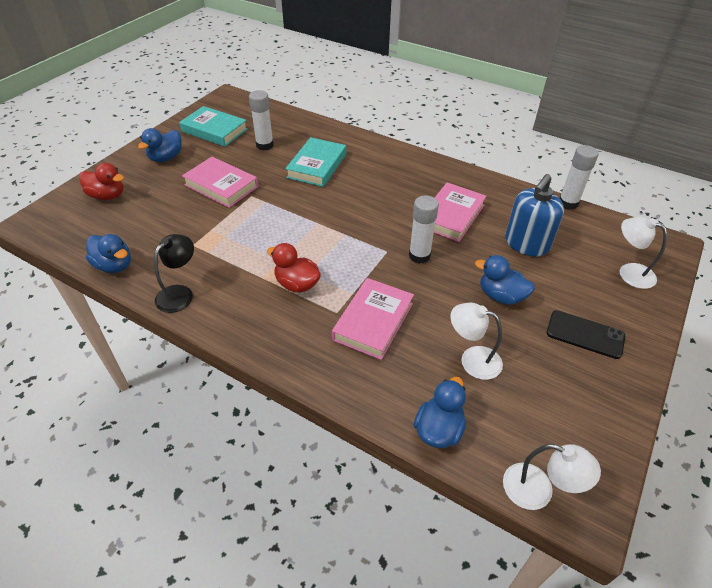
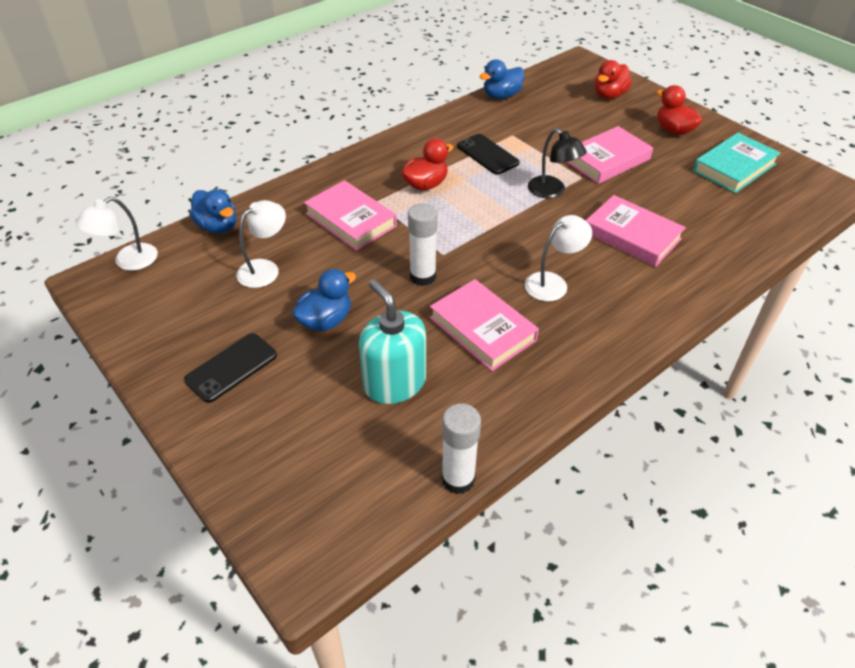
camera: 110 degrees right, 0 degrees up
blue duck [138,128,182,162] -> red duck [657,85,702,135]
black lamp [154,234,194,313] -> black lamp moved to [528,128,587,198]
white glue stick [249,90,274,151] -> none
turquoise book [285,137,346,187] -> pink book [586,195,686,267]
blue soap dispenser [505,174,564,256] -> turquoise soap dispenser [359,279,426,404]
white lamp [620,217,667,289] -> white lamp moved to [525,215,592,301]
none -> black phone [457,134,520,175]

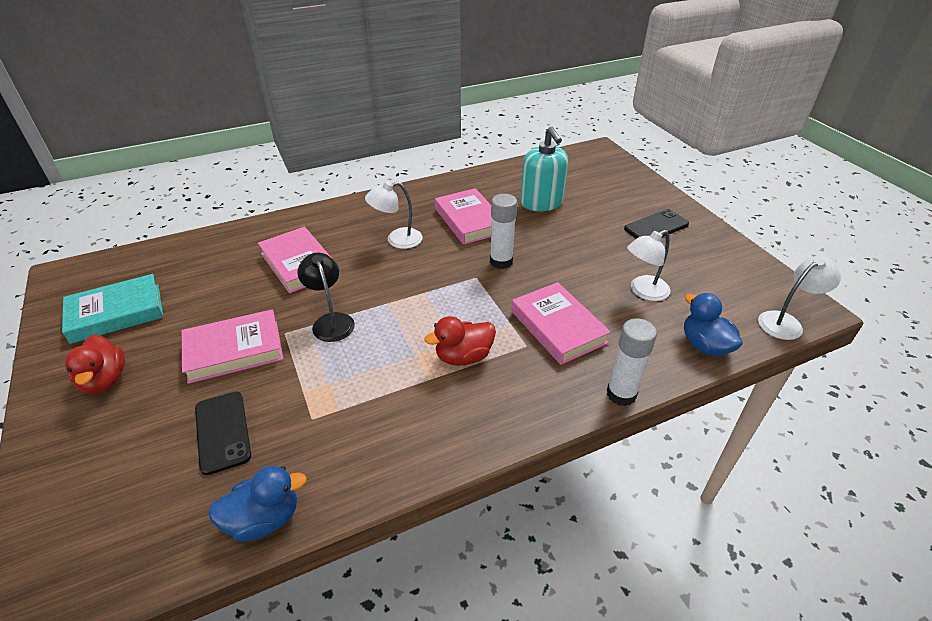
camera: 165 degrees left, 5 degrees down
blue duck [292,269,356,332] -> none
white glue stick [441,403,481,494] -> white glue stick moved to [607,318,657,406]
black phone [457,134,520,175] -> black phone moved to [195,391,251,475]
red duck [595,60,632,99] -> none

